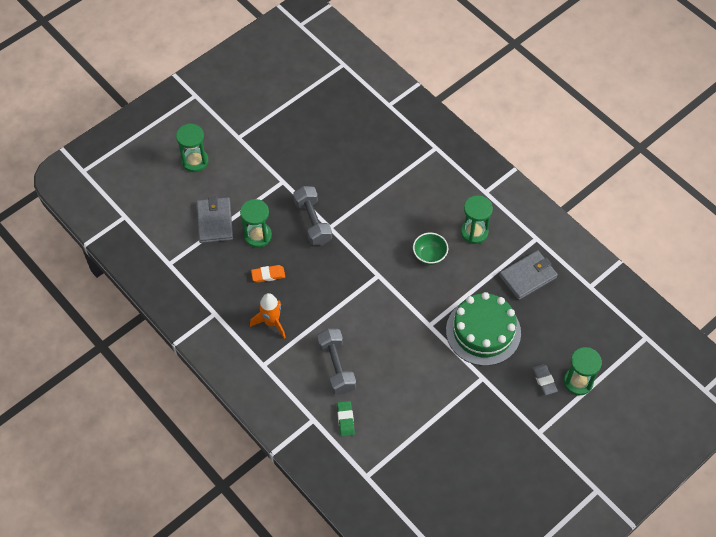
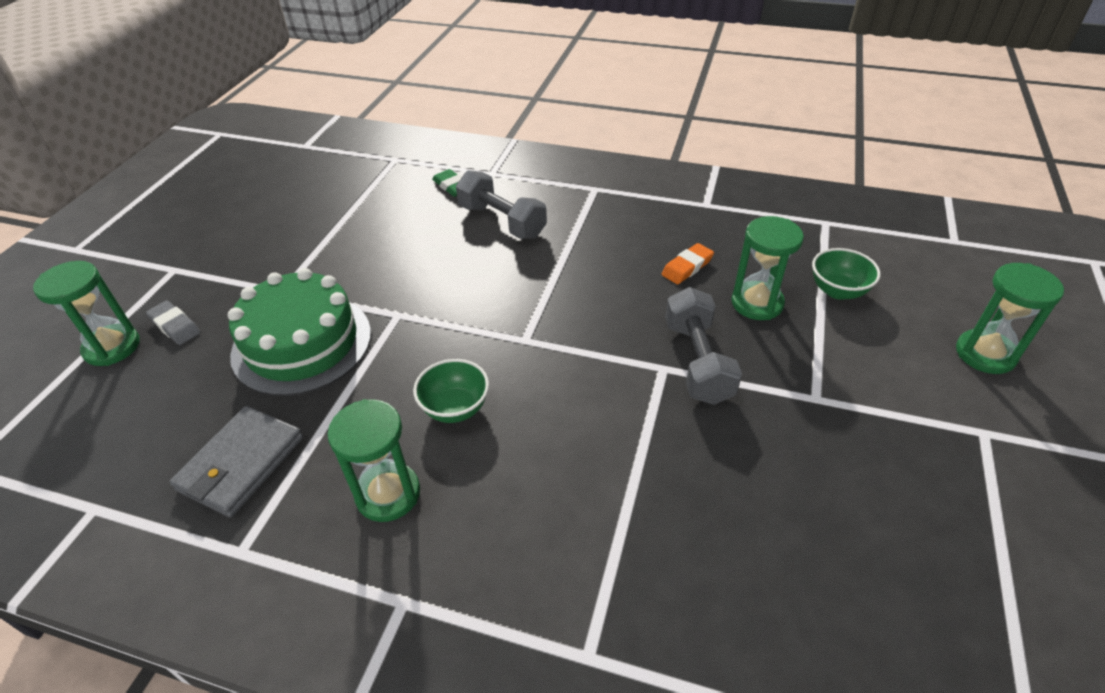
camera: 150 degrees right, 15 degrees down
grey wallet [197,196,233,243] -> green bowl [812,248,881,300]
orange rocket [250,293,286,339] -> none
grey dumbbell [293,186,332,245] -> grey dumbbell turned 45 degrees clockwise [665,287,742,405]

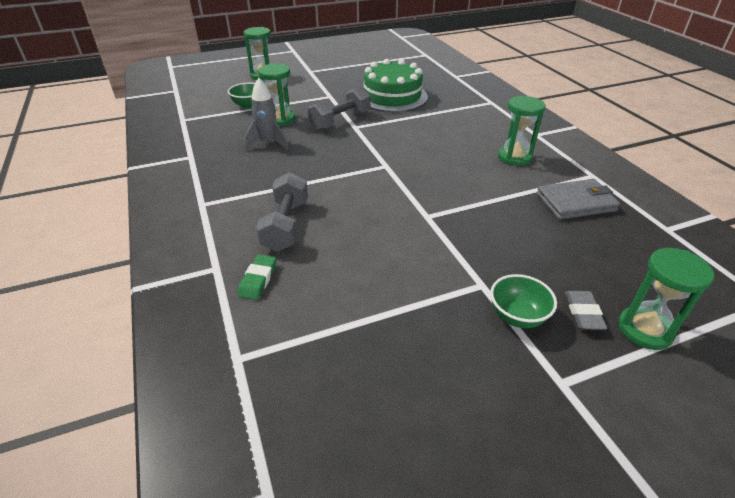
camera: 130 degrees left, 5 degrees down
green cake [228,268,371,396] -> green cake moved to [364,59,428,112]
green bowl [413,359,489,423] -> green bowl moved to [490,274,557,328]
orange eraser [662,243,714,284] -> grey rocket [244,77,289,150]

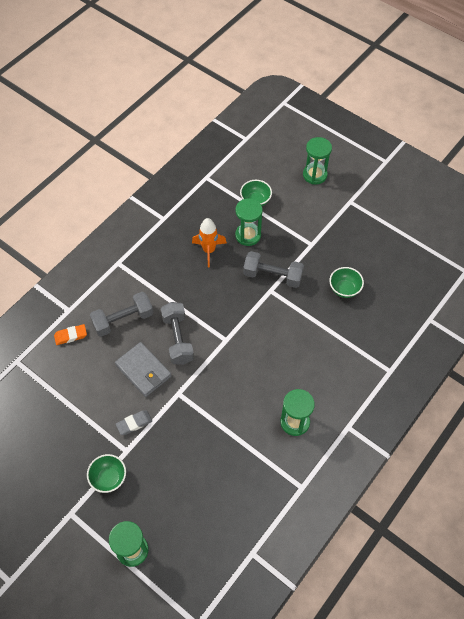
camera: 60 degrees right, 20 degrees up
green eraser [238,254,276,300] -> orange eraser [54,324,87,345]
grey rocket [244,77,289,150] -> orange rocket [192,218,227,268]
green cake [364,59,428,112] -> green bowl [329,267,364,298]
grey wallet [536,179,620,220] -> grey wallet moved to [115,342,172,397]
grey eraser [565,291,607,330] -> grey eraser moved to [116,410,152,435]
none -> grey dumbbell [161,302,194,365]

